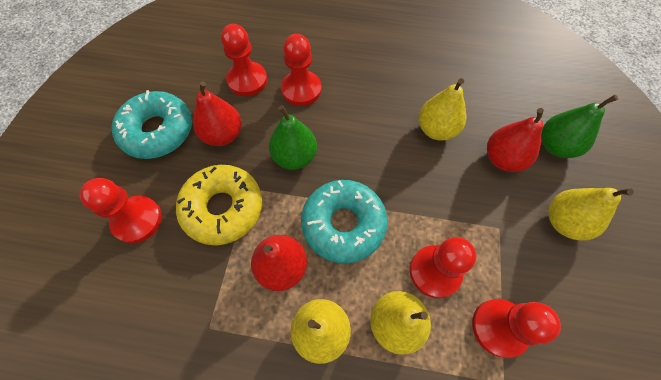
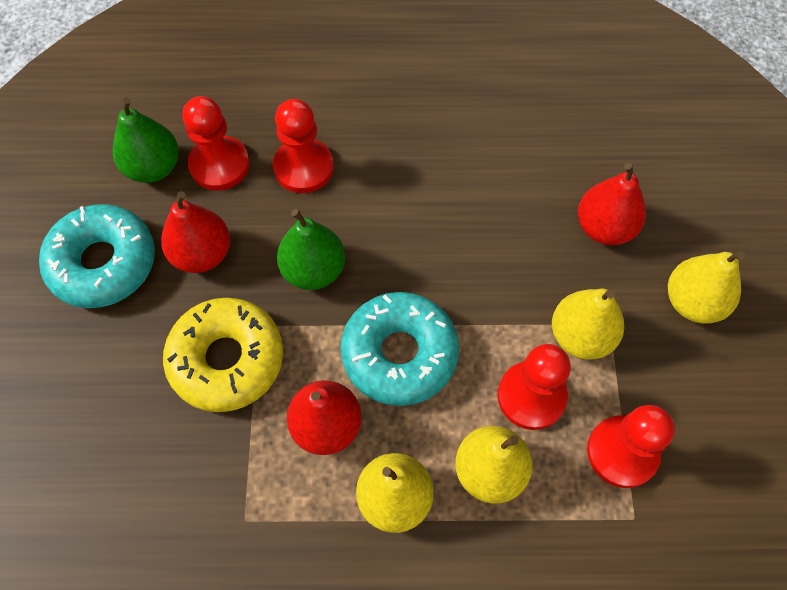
camera: 10 degrees left, 0 degrees up
red pawn [80,178,162,243] -> none
yellow pear [419,78,467,141] -> yellow pear moved to [552,289,624,360]
green pear [542,95,618,158] -> green pear moved to [113,97,179,183]

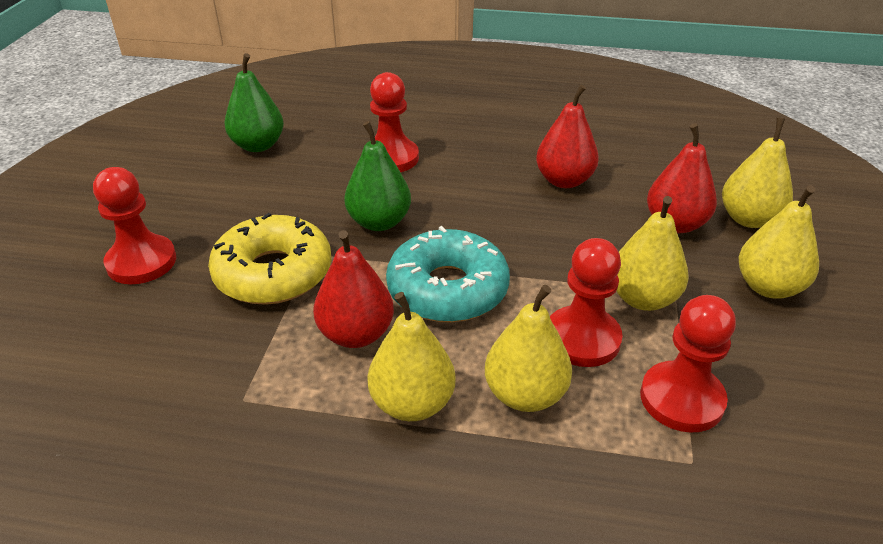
camera: 10 degrees right, 25 degrees down
turquoise donut [39,204,155,308] -> none
red pear [161,191,230,273] -> red pear moved to [536,84,599,188]
red pawn [182,96,250,191] -> red pawn moved to [93,167,176,284]
none -> yellow pear [722,118,793,228]

